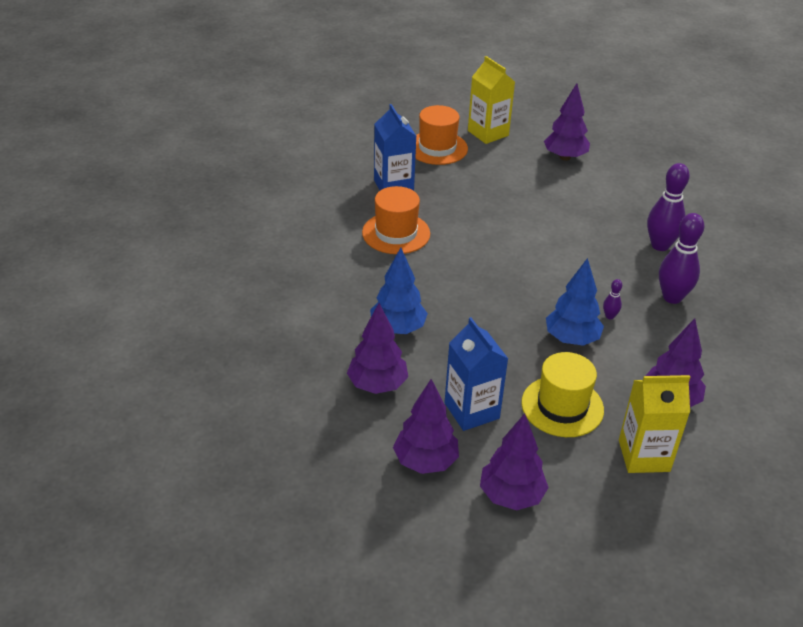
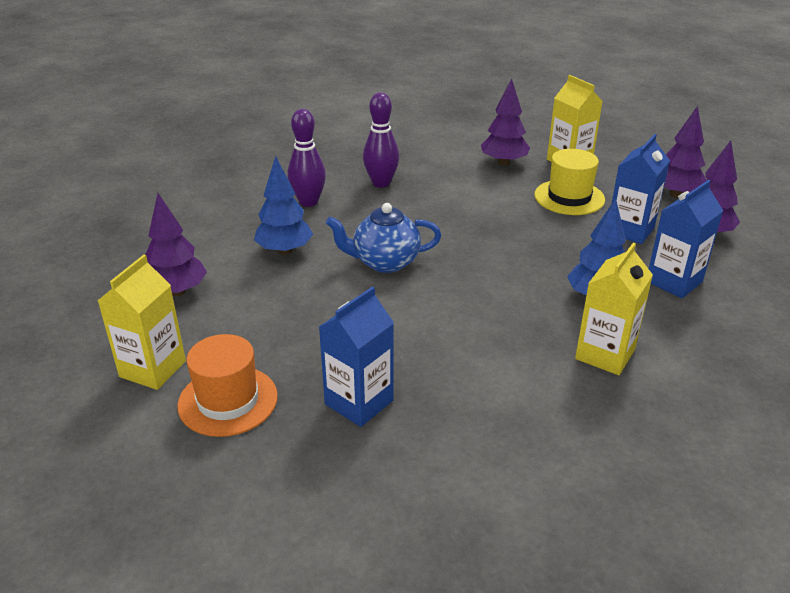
camera: 120 degrees left, 5 degrees down
purple tree [347,303,408,394] -> blue carton [649,180,723,298]
orange hat [362,186,430,254] -> none
blue tree [546,258,604,346] -> blue tree moved to [254,156,313,255]
purple bowling pin [603,279,622,319] -> none
none -> blue teapot [326,203,441,273]
none -> yellow carton [575,243,653,375]

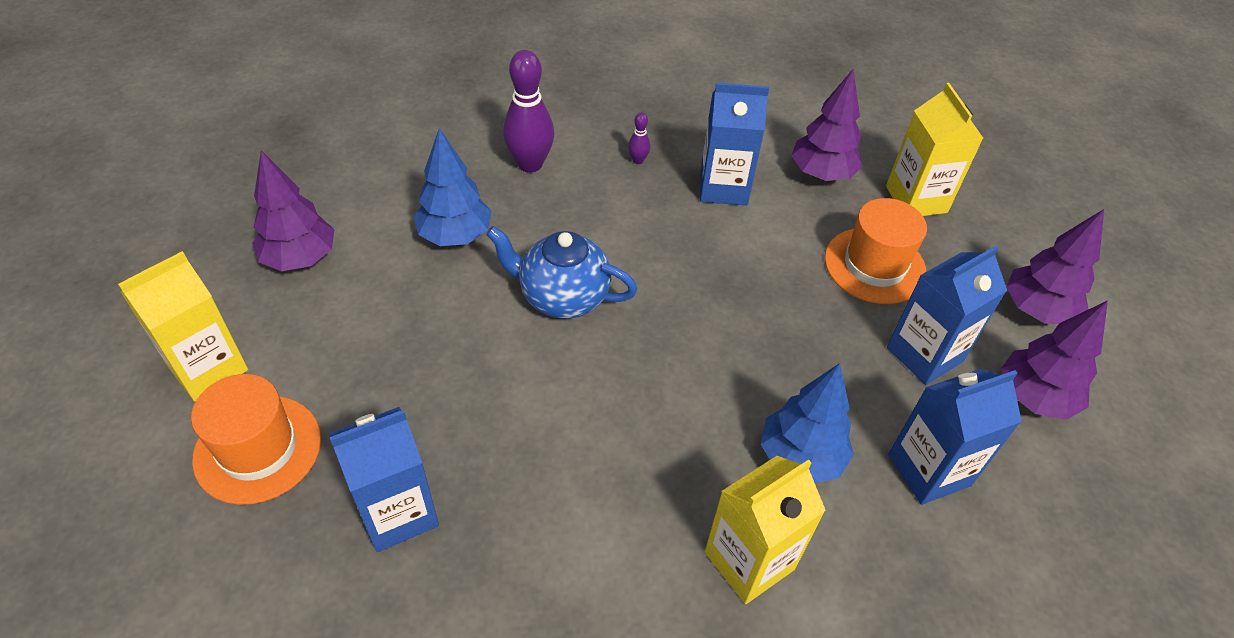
camera: 20 degrees right, 15 degrees up
purple bowling pin [363,92,400,188] -> purple bowling pin [628,113,651,164], size x0.45
yellow hat [534,149,605,215] -> orange hat [825,198,927,304]
none -> blue carton [700,83,769,206]

